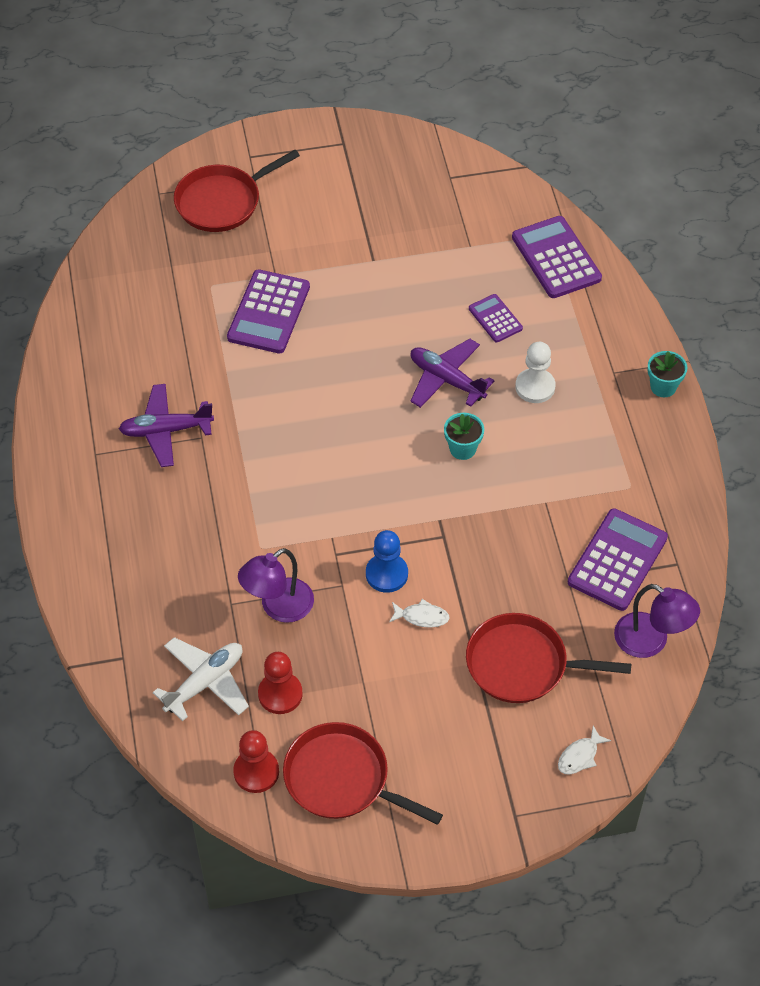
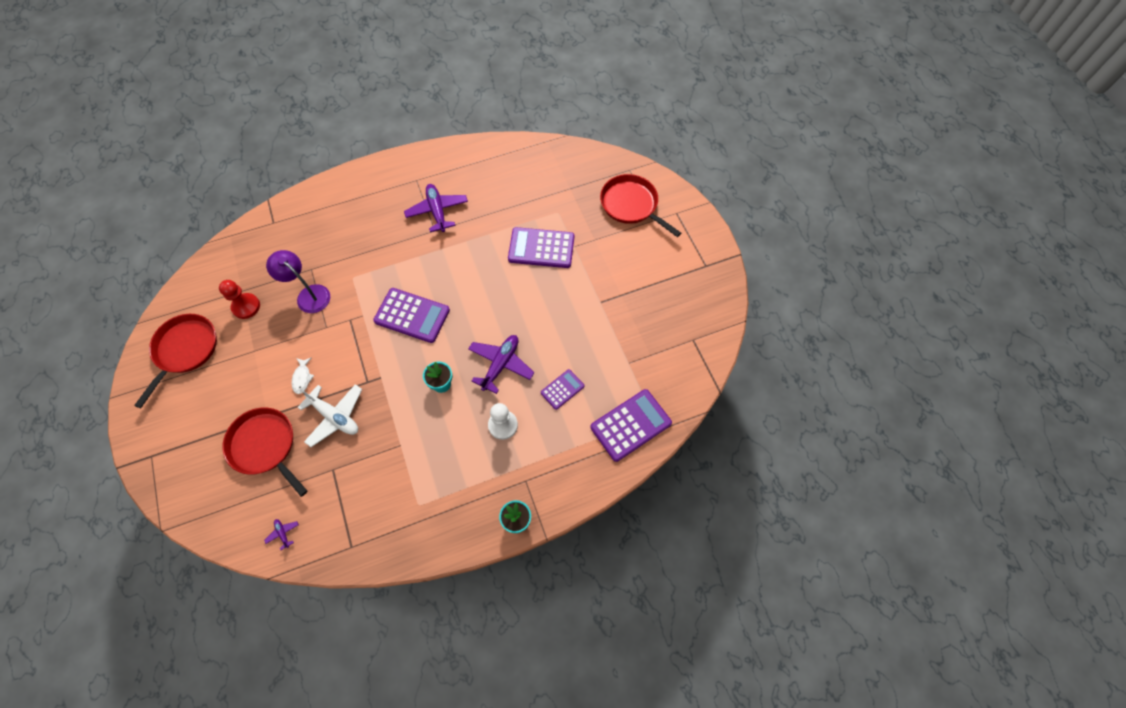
camera: 80 degrees right, 10 degrees up
white plane [153,637,249,721] -> white plane moved to [297,384,362,447]
red pawn [233,730,279,793] -> none
blue pawn [366,530,408,593] -> none
red pan [466,613,631,703] -> red pan turned 45 degrees counterclockwise [222,407,308,497]
white fish [558,726,611,774] -> none
purple calculator [568,508,668,611] -> purple calculator moved to [373,288,450,343]
purple lamp [614,584,700,658] -> purple plane [264,519,299,550]

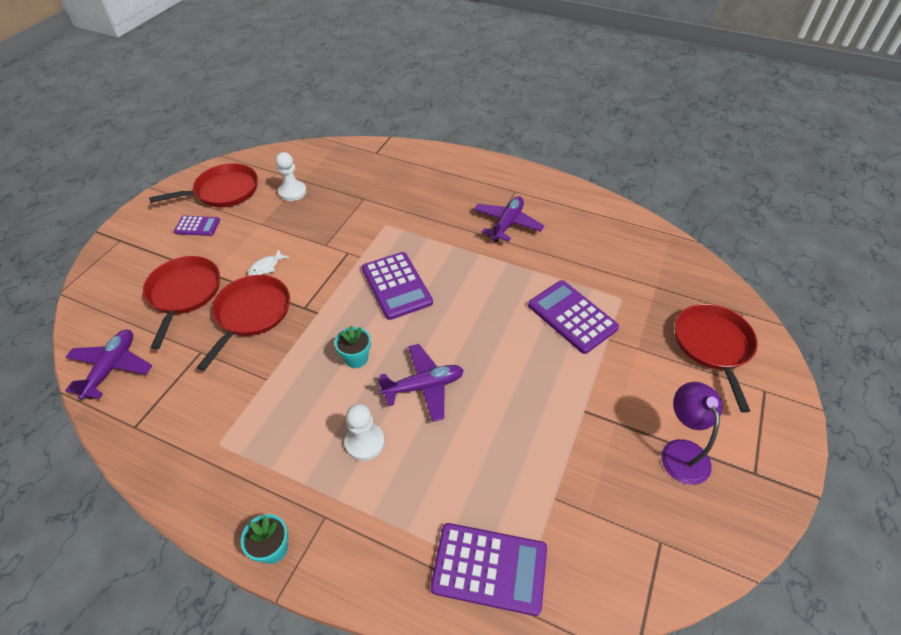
camera: 45 degrees right, 15 degrees down
red pawn [219,280,260,319] -> white pawn [276,152,307,201]
purple plane [264,519,299,550] -> purple plane [65,330,153,400], size x2.28
purple lamp [266,250,330,313] -> purple lamp moved to [661,382,723,485]
white plane [297,384,362,447] -> red pan [197,275,290,371]
purple calculator [541,369,584,410] -> purple calculator moved to [174,216,220,236]

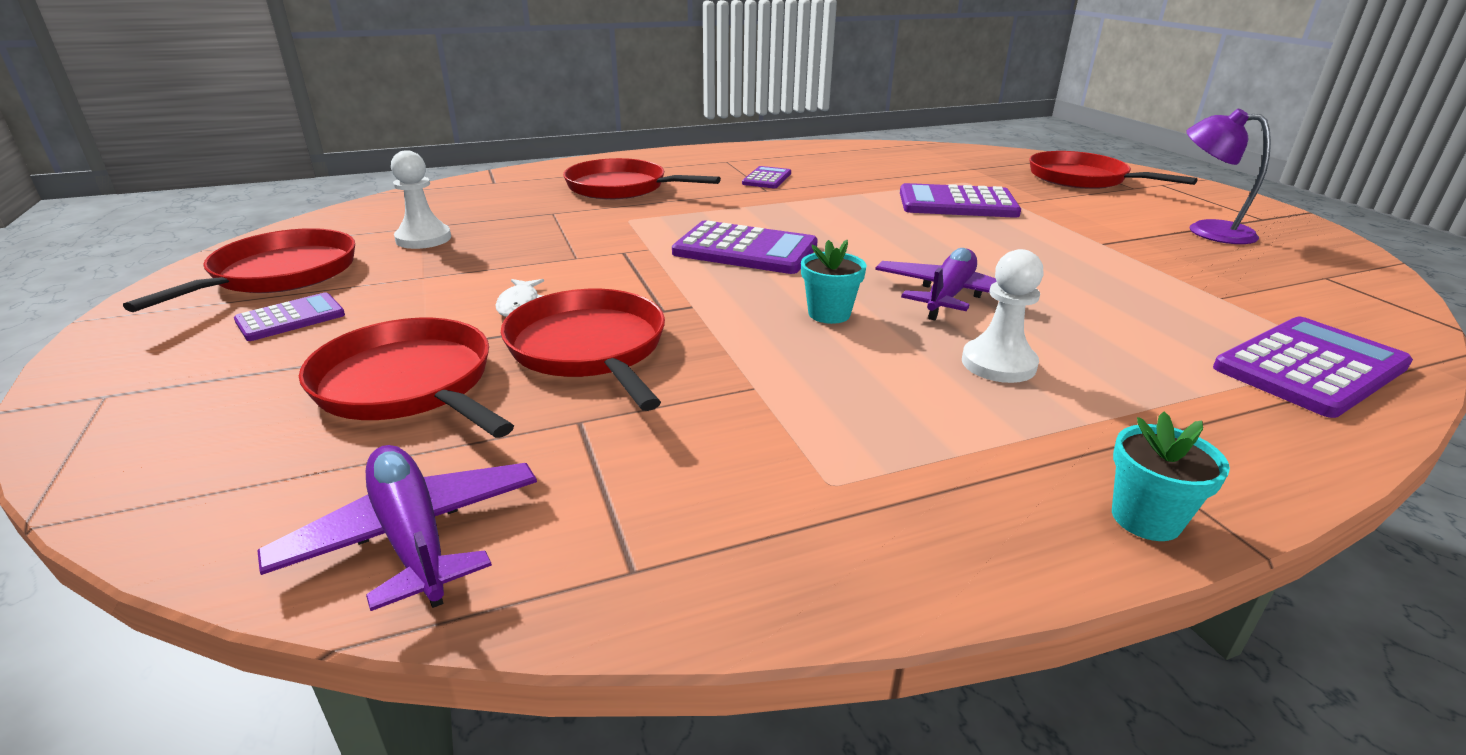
camera: 45 degrees left, 20 degrees down
purple plane [474,196,544,243] -> purple calculator [742,166,791,188]
none -> red pan [563,158,721,200]

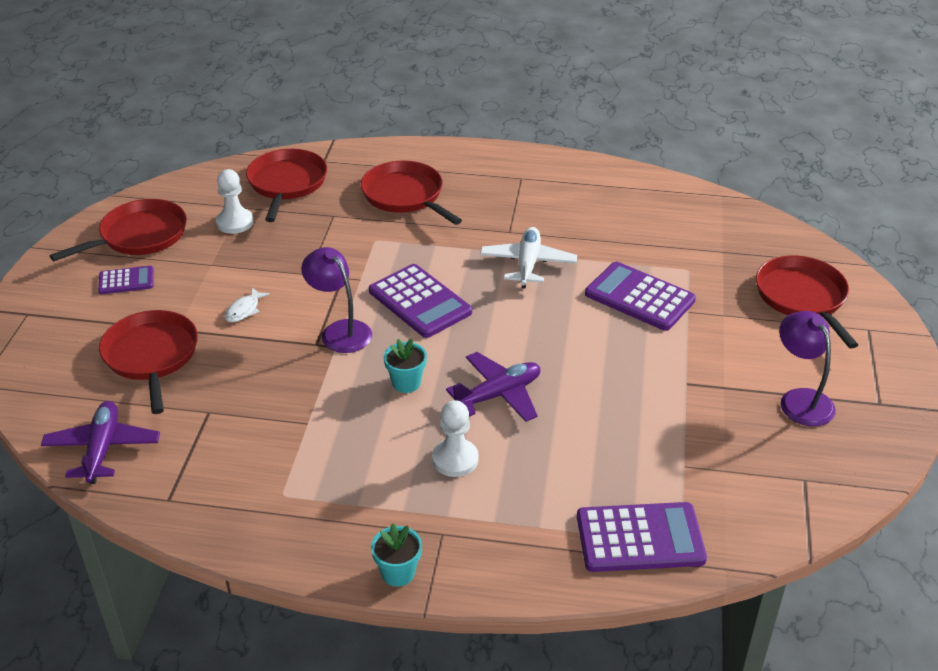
camera: 30 degrees right, 10 degrees up
red pan [501,289,665,411] -> red pan moved to [246,149,327,222]
purple calculator [742,166,791,188] -> none
none -> purple lamp [301,247,372,353]
none -> white plane [480,227,577,288]

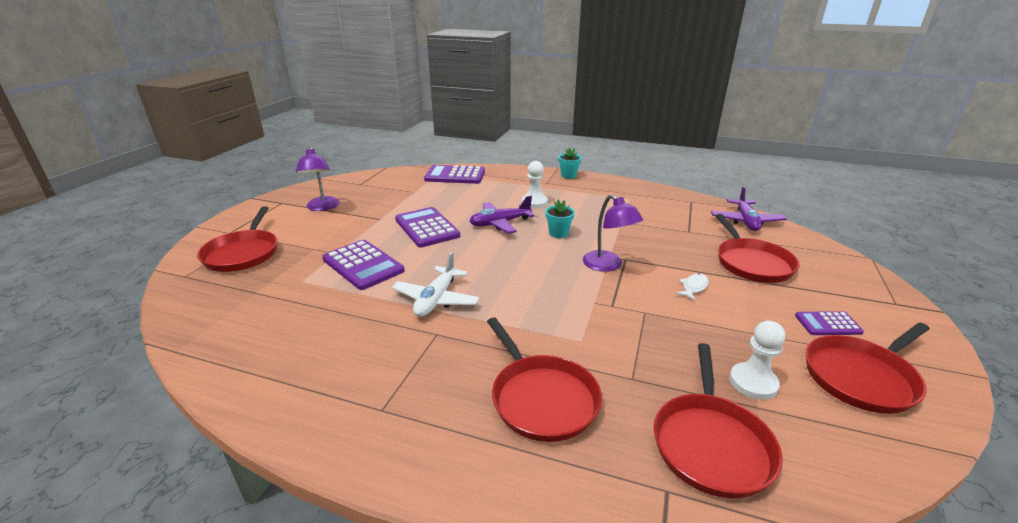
camera: 170 degrees left, 10 degrees down
purple calculator [369,264,472,338] -> purple calculator moved to [395,207,460,247]

